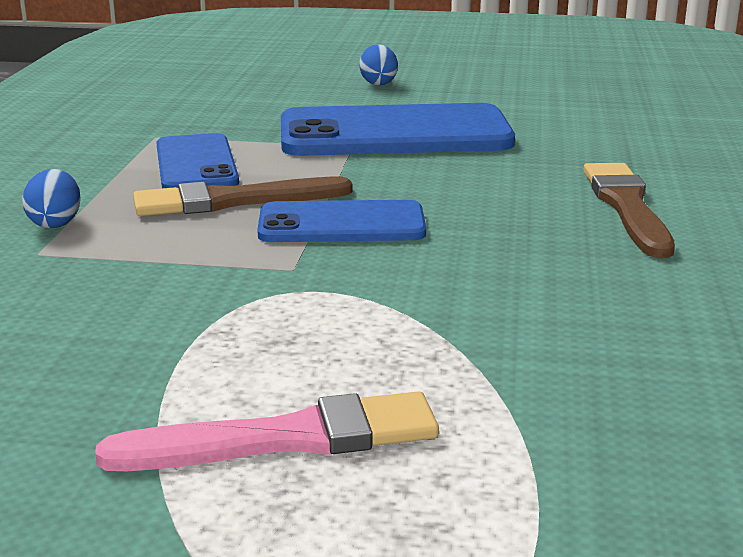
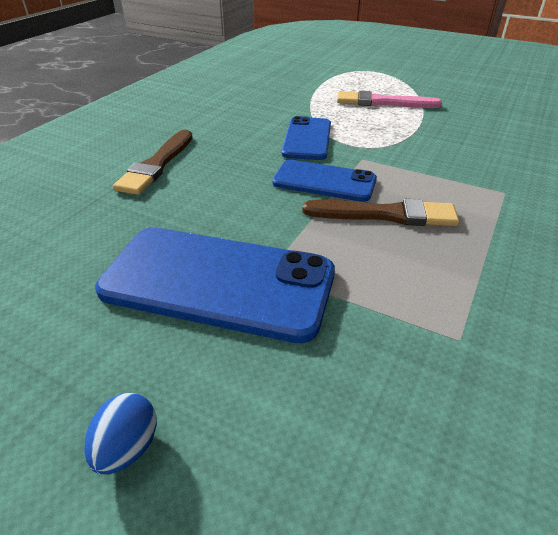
camera: 160 degrees left, 15 degrees up
blue egg [22,169,81,228] -> none
blue phone [156,133,239,188] -> blue phone moved to [282,116,331,160]

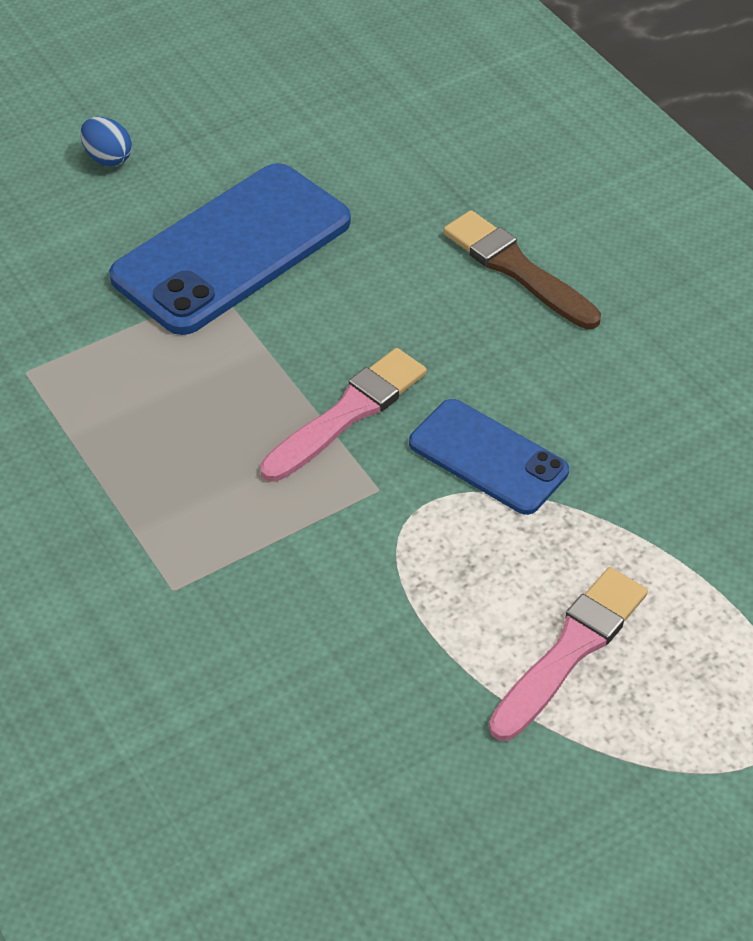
camera: 120 degrees right, 10 degrees up
blue phone [272,160,377,202] -> pink brush [260,348,427,482]
brown brush [303,199,459,226] -> none

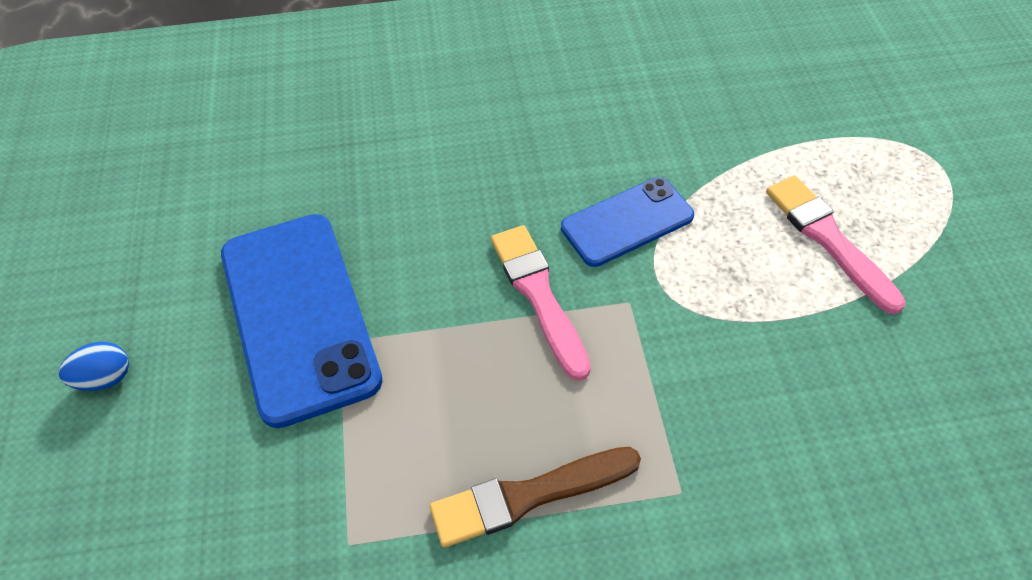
camera: 65 degrees left, 5 degrees up
brown brush [443,210,601,329] -> brown brush moved to [430,447,641,548]

